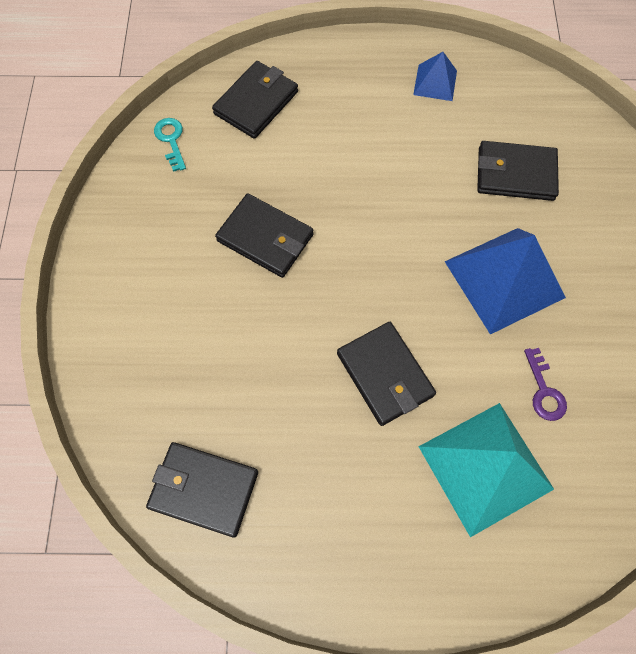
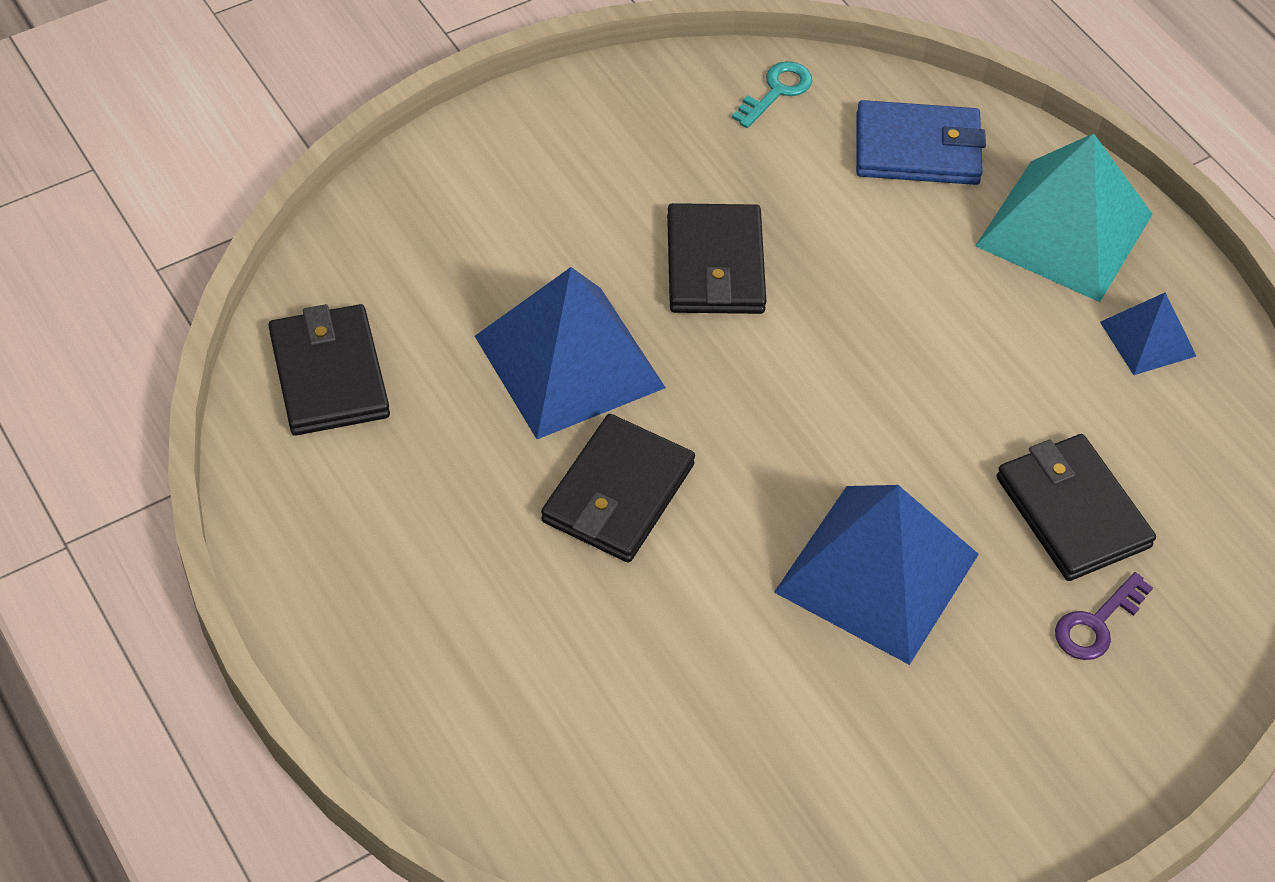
camera: 55 degrees right, 15 degrees down
black wallet [212,61,298,139] -> blue wallet [856,100,986,185]
turquoise pyramid [418,403,554,537] -> turquoise pyramid moved to [975,133,1153,302]
purple key [524,348,567,421] -> purple key moved to [1055,572,1153,660]
none -> blue pyramid [475,267,666,439]

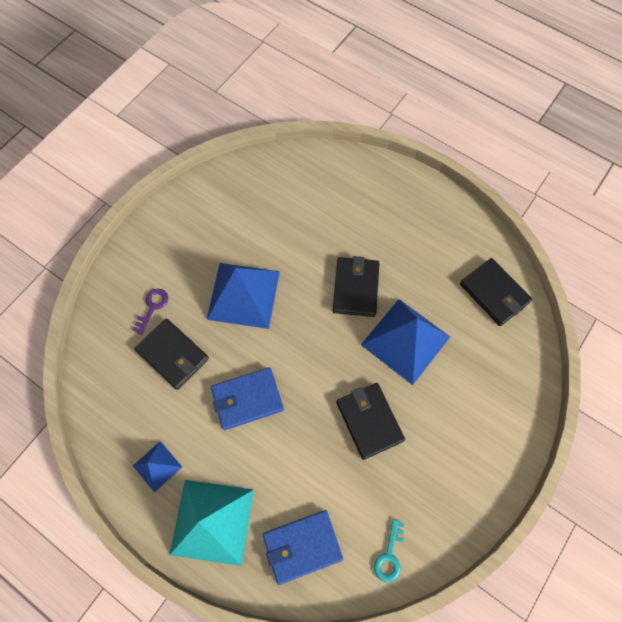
camera: 160 degrees right, 15 degrees up
none -> blue wallet [211,367,284,430]

